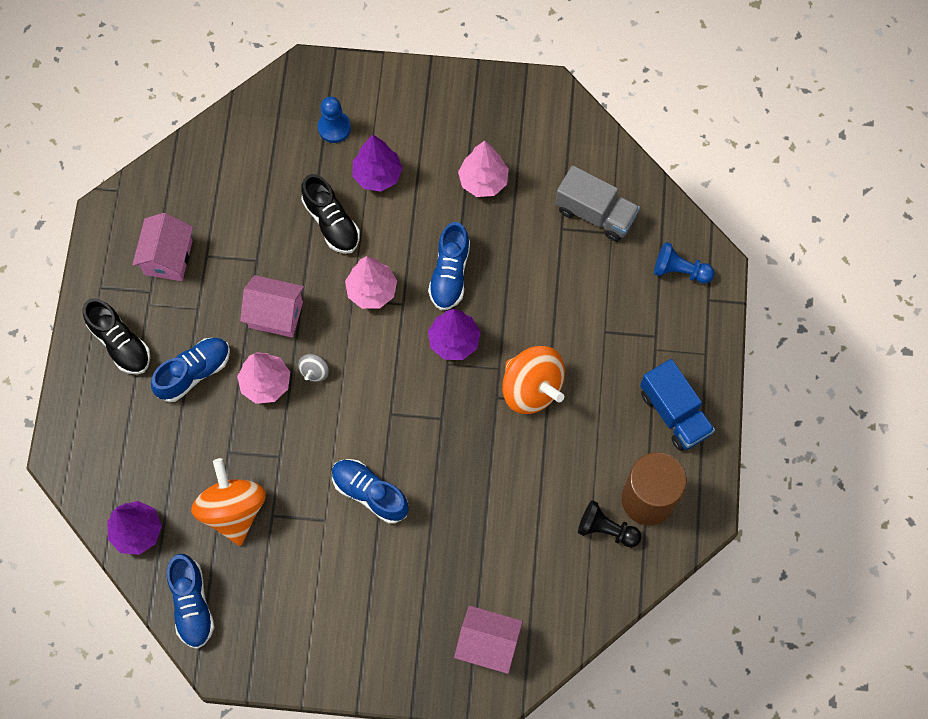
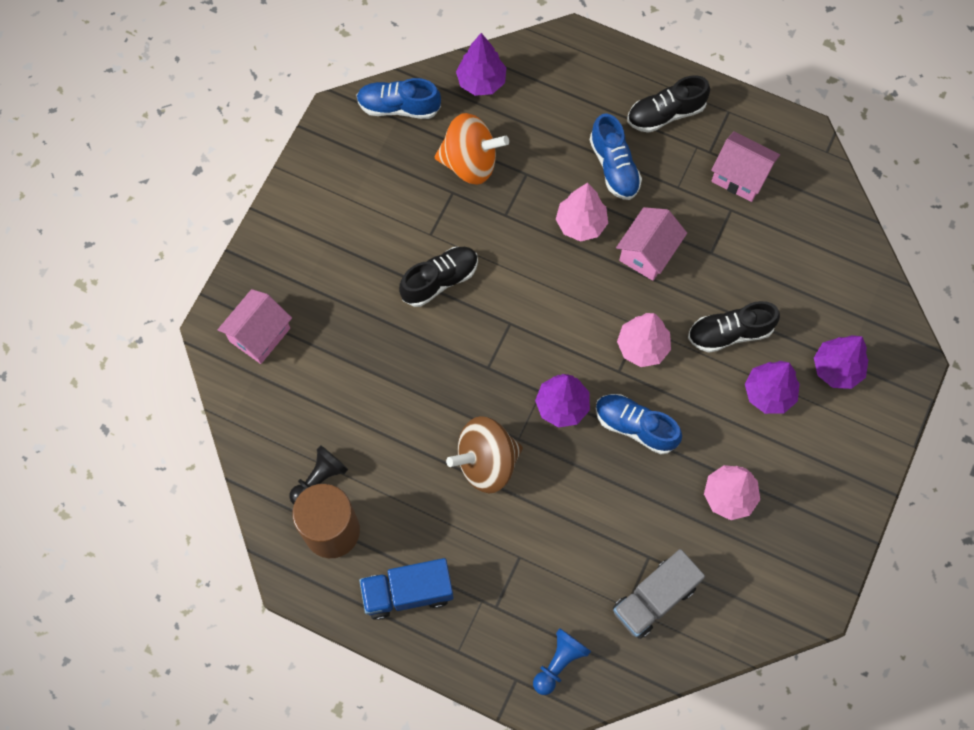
camera: 110 degrees right, 0 degrees up
grey spinning top [298,354,329,382] -> none
blue pawn [318,97,351,143] -> purple tree [814,335,868,389]
blue shoe [332,459,409,524] -> black shoe [399,247,478,307]
orange spinning top [502,346,565,414] -> brown spinning top [446,416,523,493]

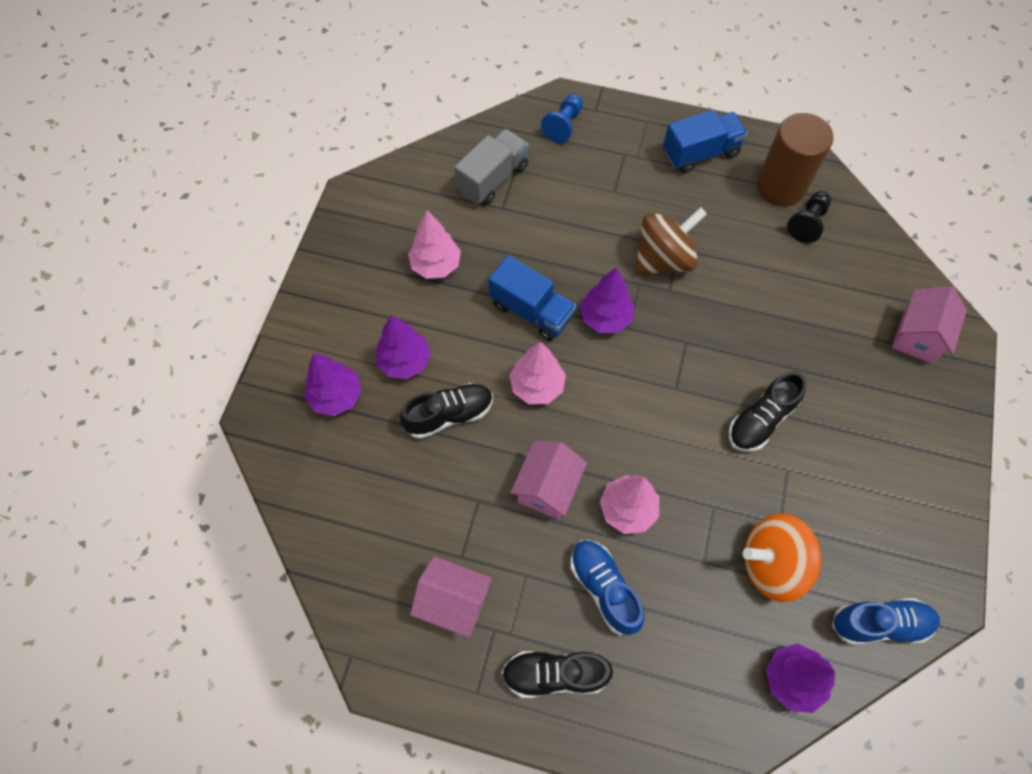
camera: 170 degrees right, 5 degrees down
blue shoe [596,394,682,454] -> blue truck [488,255,576,341]
black shoe [627,75,710,133] -> black shoe turned 150 degrees counterclockwise [502,651,613,698]

